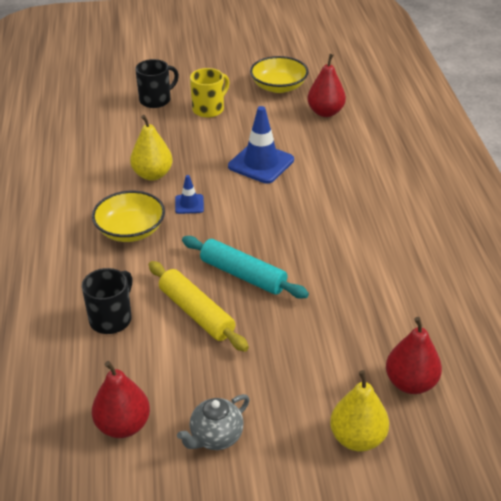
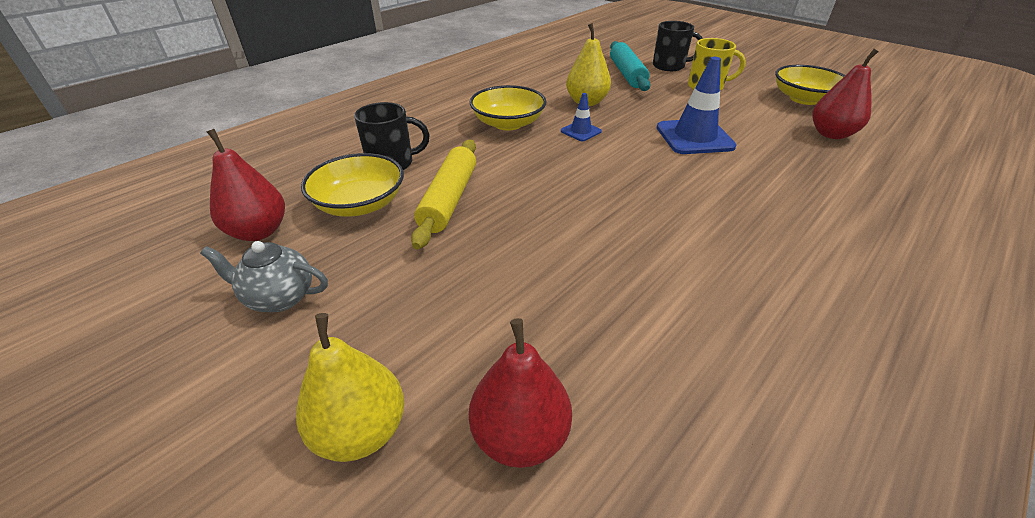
camera: 50 degrees right, 0 degrees up
turquoise rolling pin [182,236,309,299] -> turquoise rolling pin moved to [610,41,651,91]
none -> yellow bowl [301,153,404,217]

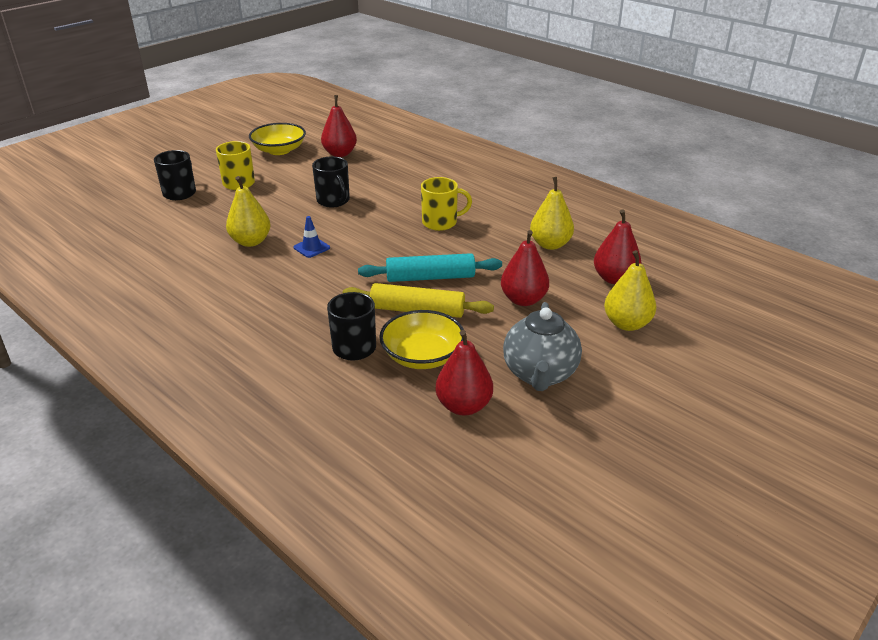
camera: 90 degrees left, 5 degrees down
grey teapot [200,241,328,312] -> grey teapot [503,302,582,391], size x1.52
yellow bowl [470,85,547,131] -> none
turquoise rolling pin [610,41,651,91] -> turquoise rolling pin moved to [358,253,502,282]
blue traffic cone [657,57,736,154] -> black mug [312,156,350,207]
none -> yellow mug [421,177,472,231]
none -> red pear [501,230,549,306]
none -> yellow pear [530,177,574,250]

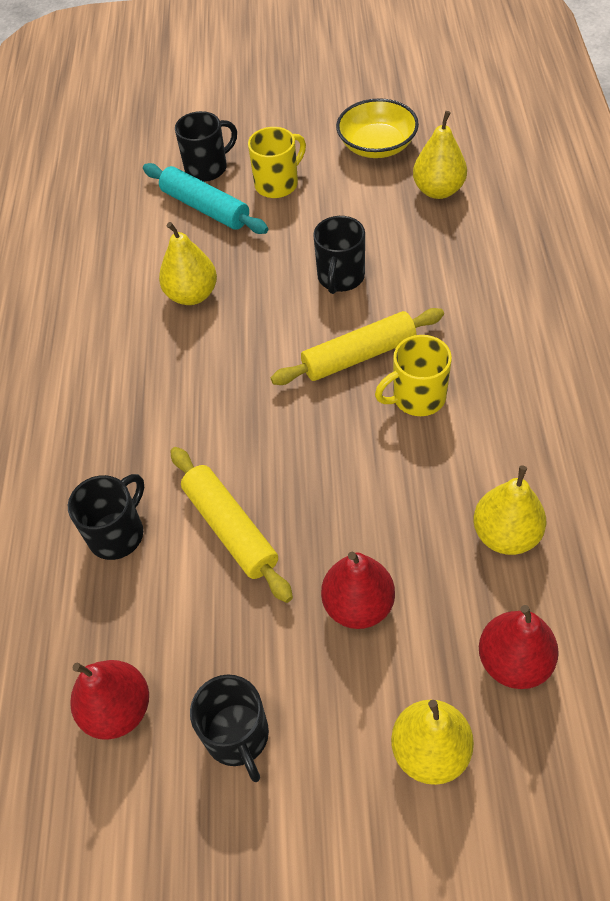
camera: 50 degrees right, 20 degrees up
blue traffic cone [293,216,330,258] -> none
red pear [321,95,357,157] -> yellow pear [413,111,467,199]
turquoise rolling pin [358,253,502,282] -> turquoise rolling pin moved to [143,163,268,234]
yellow bowl [379,310,464,369] -> none
yellow mug [421,177,472,231] -> yellow mug turned 120 degrees clockwise [375,335,452,416]
grey teapot [503,302,582,391] -> black mug [190,674,269,782]
none -> yellow rolling pin [271,308,444,385]

